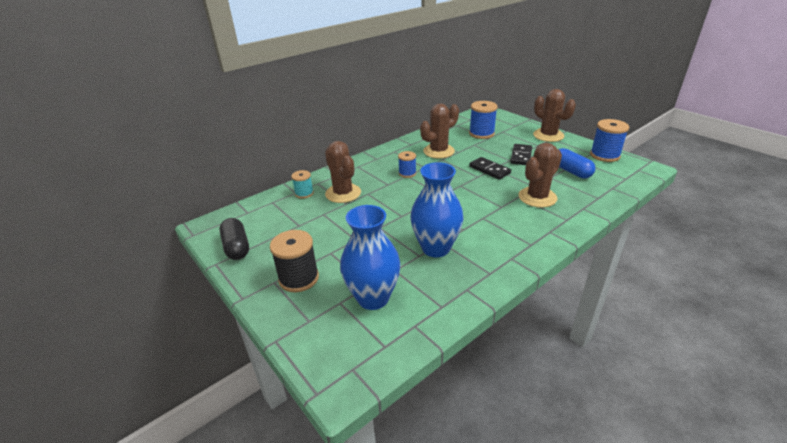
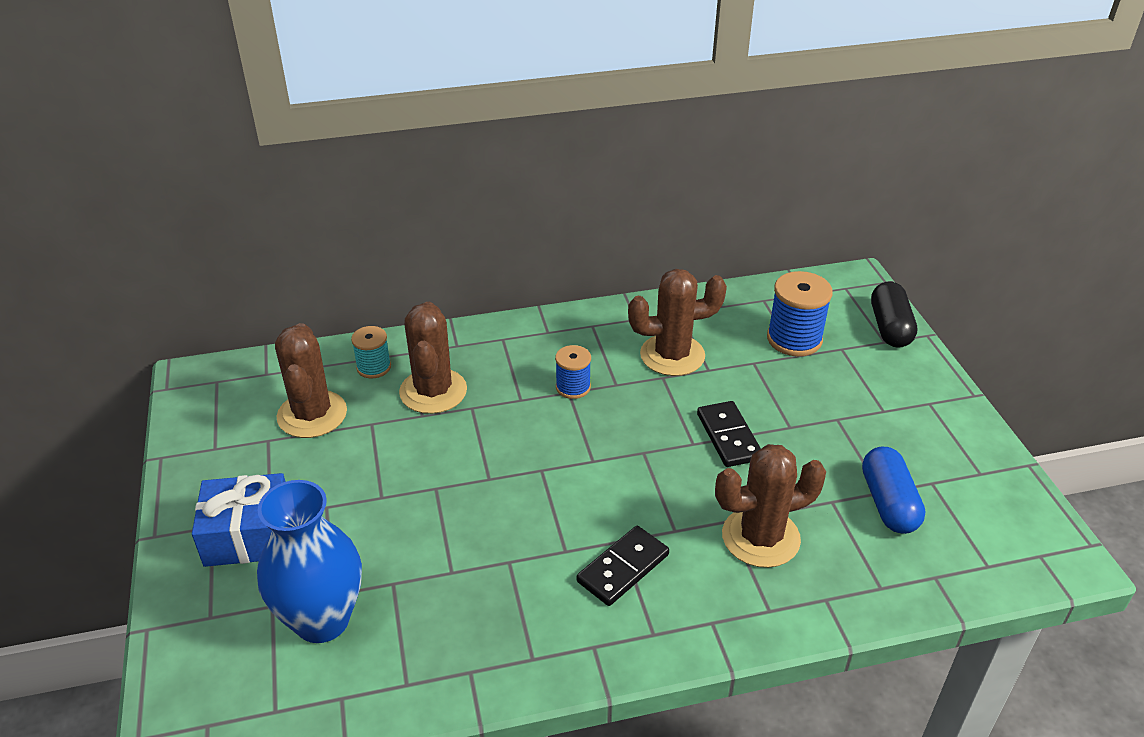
camera: 25 degrees right, 5 degrees up
black capsule [219,218,249,260] -> black capsule moved to [871,281,917,348]
black spool [270,230,319,292] -> blue gift [192,473,285,567]
blue vase [410,162,463,258] -> none
black domino [510,144,532,165] -> black domino moved to [577,526,669,606]
brown cactus [533,89,576,142] -> brown cactus moved to [275,323,347,438]
blue spool [590,119,629,162] -> none

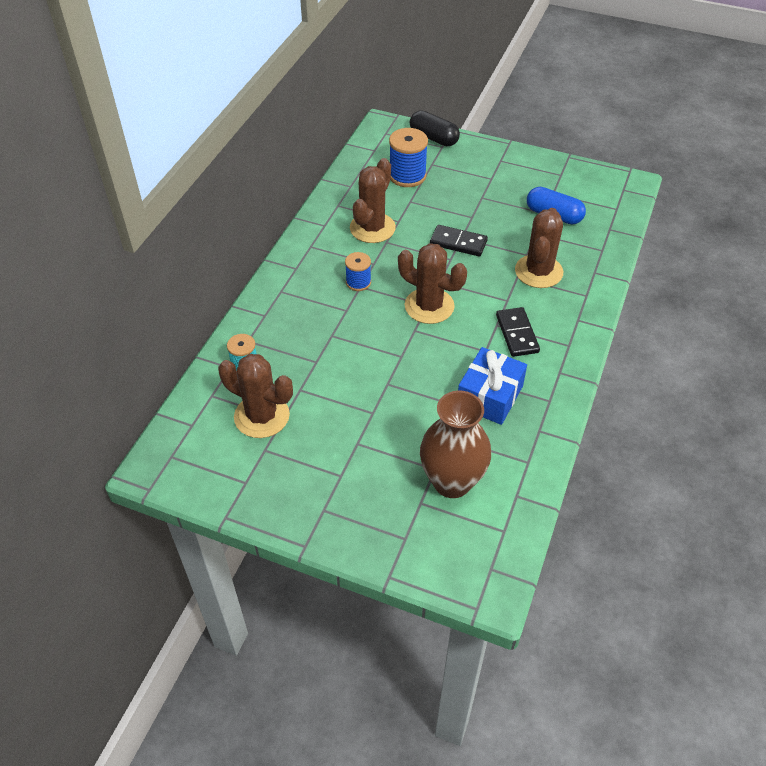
camera: 55 degrees left, 10 degrees up
blue gift [192,473,285,567] -> blue gift moved to [458,347,527,425]
blue vase [257,480,362,643] -> brown vase [420,390,491,498]
brown cactus [399,302,467,414] -> brown cactus moved to [398,243,467,324]

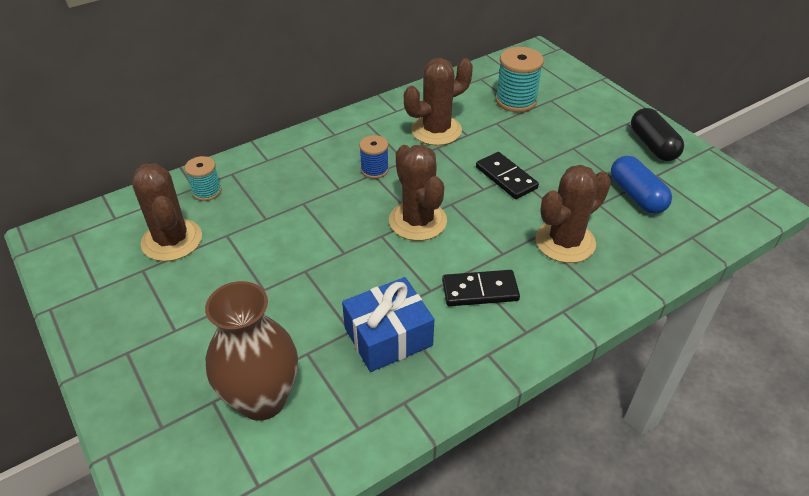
camera: 35 degrees right, 5 degrees down
blue spool [389,128,428,187] -> turquoise spool [496,47,544,112]
black capsule [410,111,460,146] -> black capsule moved to [631,108,684,161]
black domino [496,307,540,357] -> black domino turned 60 degrees clockwise [442,270,520,306]

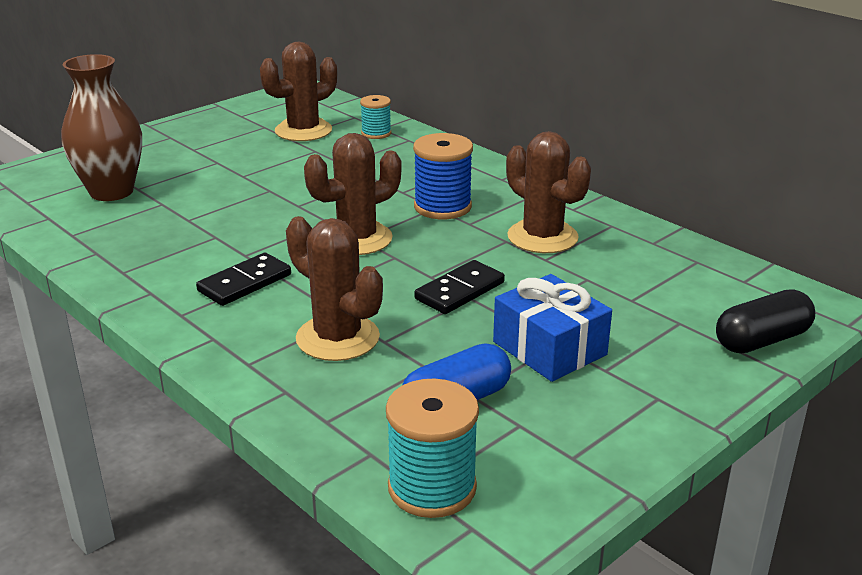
camera: 80 degrees right, 15 degrees down
blue gift [342,277,434,372] -> blue gift moved to [493,274,612,382]
blue spool [359,135,389,179] -> blue spool [413,133,473,219], size x1.66
black domino [442,270,520,306] -> black domino turned 60 degrees clockwise [196,253,291,306]
turquoise spool [496,47,544,112] -> turquoise spool moved to [386,379,479,518]
black capsule [631,108,684,161] -> black capsule moved to [716,290,815,353]

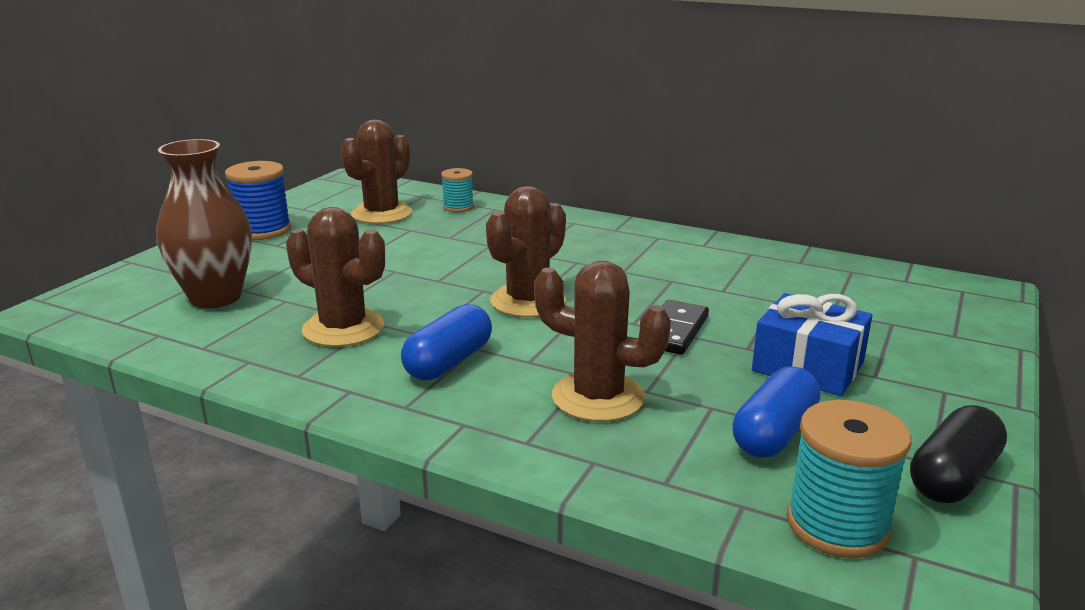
camera: 20 degrees left, 5 degrees down
black domino [196,253,291,306] -> blue capsule [401,304,492,380]
blue spool [413,133,473,219] -> blue spool moved to [225,161,291,240]
brown cactus [506,131,591,253] -> brown cactus moved to [286,207,385,347]
black capsule [716,290,815,353] -> black capsule moved to [910,405,1007,503]

